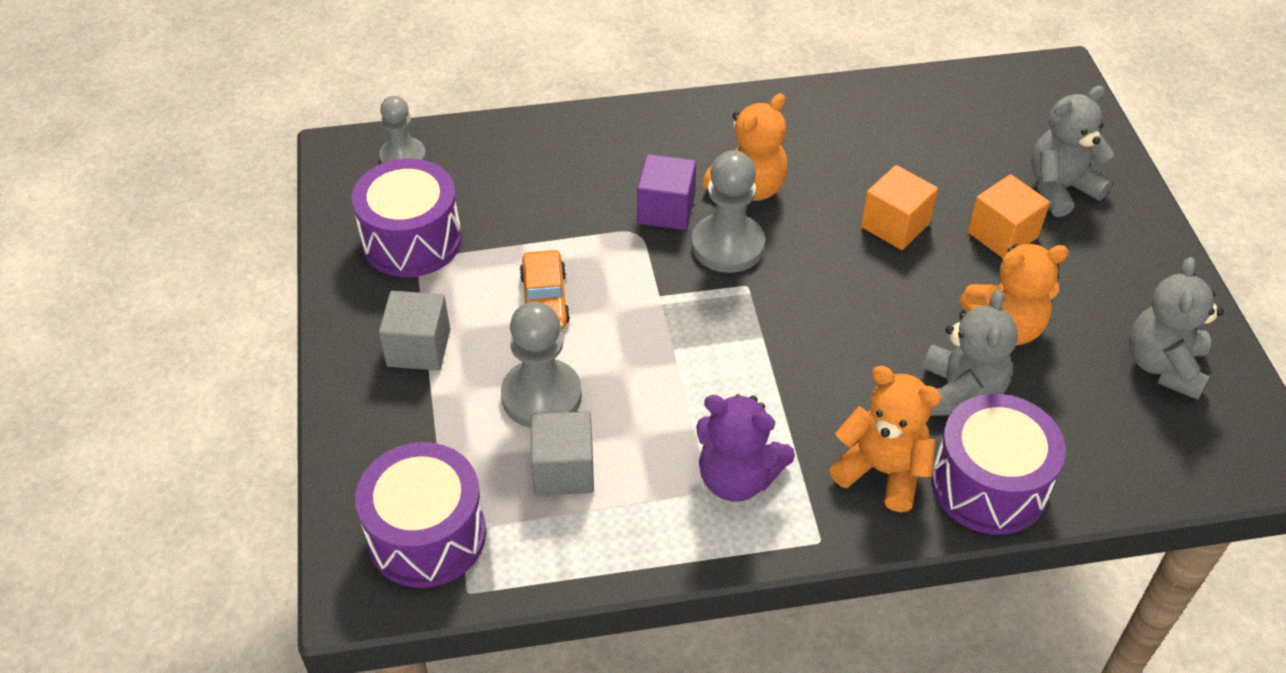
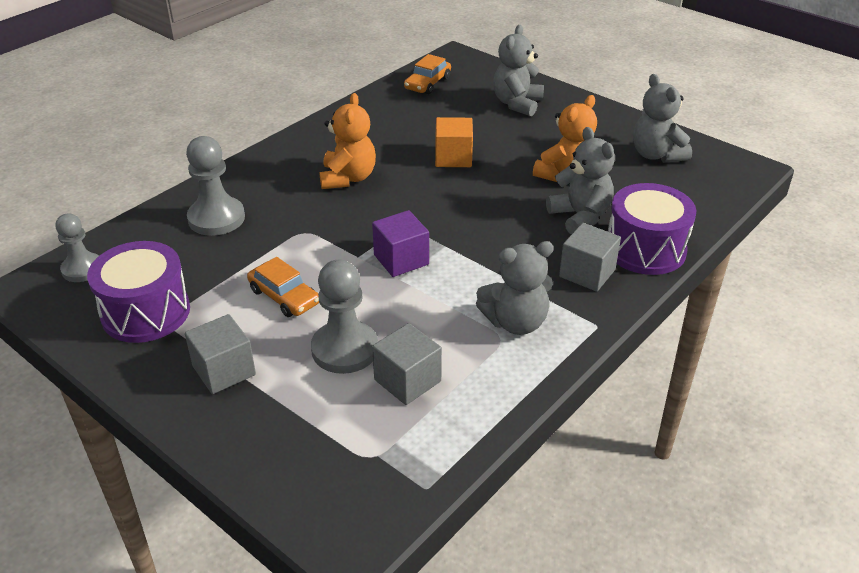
camera: 40 degrees left, 10 degrees down
purple drum [355,442,486,588] -> none
purple cube [637,154,696,230] -> purple cube moved to [372,210,429,277]
grey pawn [692,150,765,273] -> grey pawn moved to [186,136,245,236]
purple teddy bear [696,394,795,501] -> grey teddy bear [476,241,554,335]
orange teddy bear [829,366,942,512] -> grey cube [559,223,621,292]
orange cube [968,174,1050,258] -> none
none -> orange car [404,54,451,94]

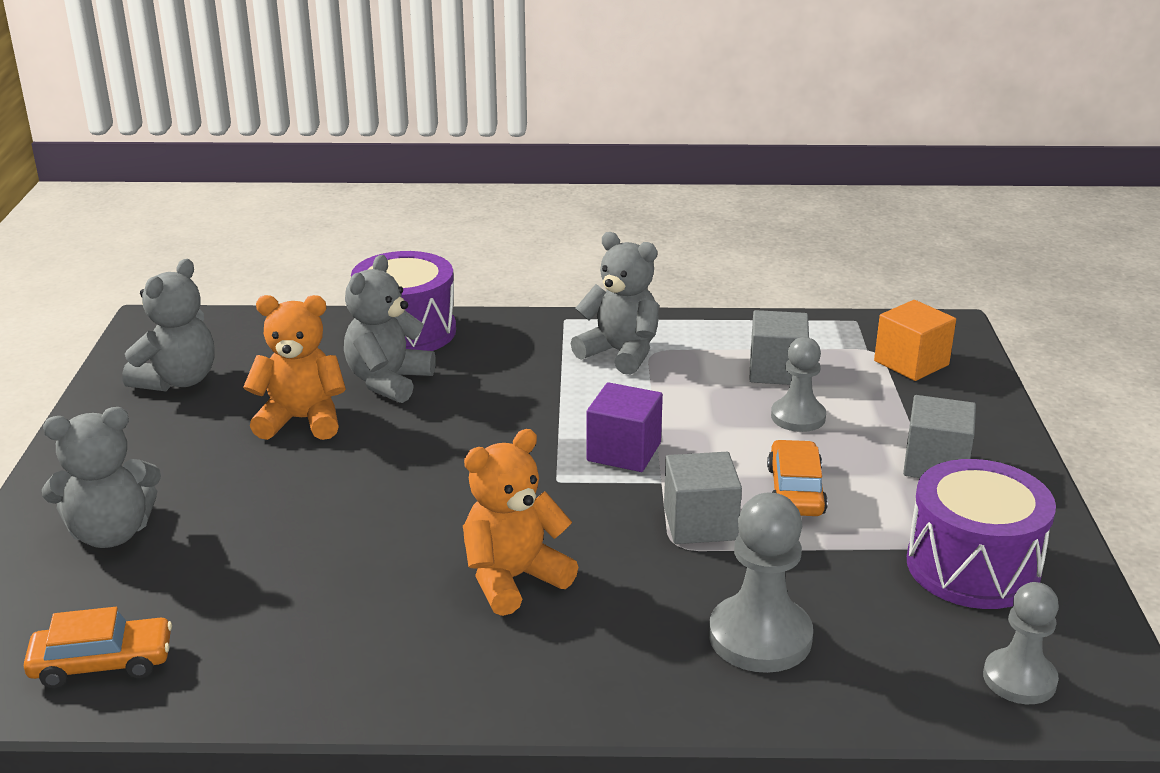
camera: 130 degrees left, 10 degrees down
grey pawn [311,260,378,374] -> grey pawn [771,337,826,432], size x0.67
orange cube [435,117,473,167] -> orange cube moved to [874,300,956,381]
grey cube [559,223,621,292] -> grey cube moved to [664,452,742,544]

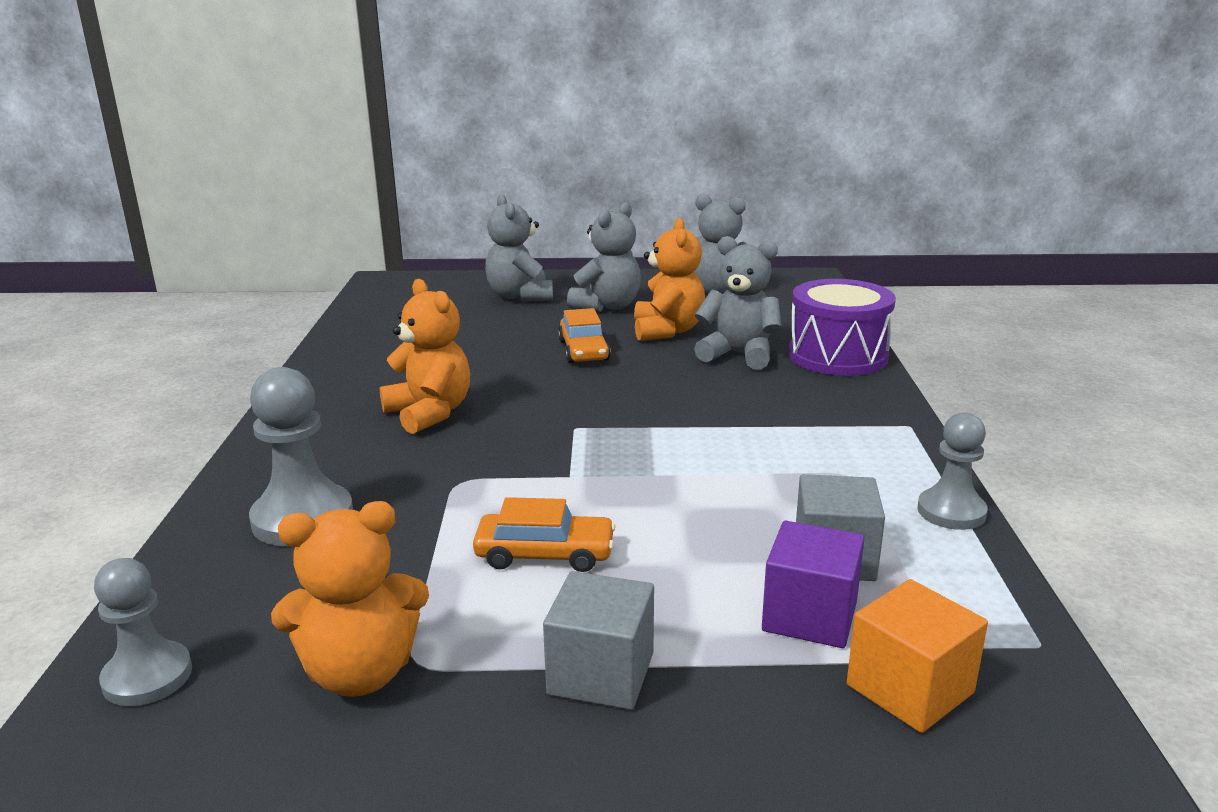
camera: 90 degrees right, 5 degrees down
orange car [24,607,172,688] -> orange car moved to [558,308,611,363]
grey teddy bear [571,232,659,375] -> grey teddy bear moved to [567,202,641,312]
purple cube [586,382,663,472] -> purple cube moved to [762,521,864,648]
grey cube [664,452,742,544] -> none
grey pawn [771,337,826,432] -> grey pawn moved to [918,412,988,530]
purple drum [907,459,1056,609] -> orange teddy bear [271,501,429,697]

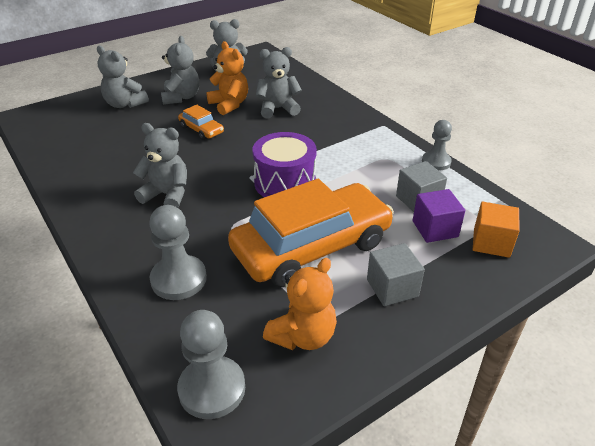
camera: 35 degrees left, 15 degrees up
grey pawn [94,558,192,706] -> grey pawn [177,310,245,419], size x1.50
orange teddy bear [379,279,470,434] -> grey teddy bear [133,123,187,208]
orange car [473,497,616,572] -> orange car [228,179,394,287], size x2.36
purple drum [789,279,896,376] -> purple drum moved to [252,132,317,197]

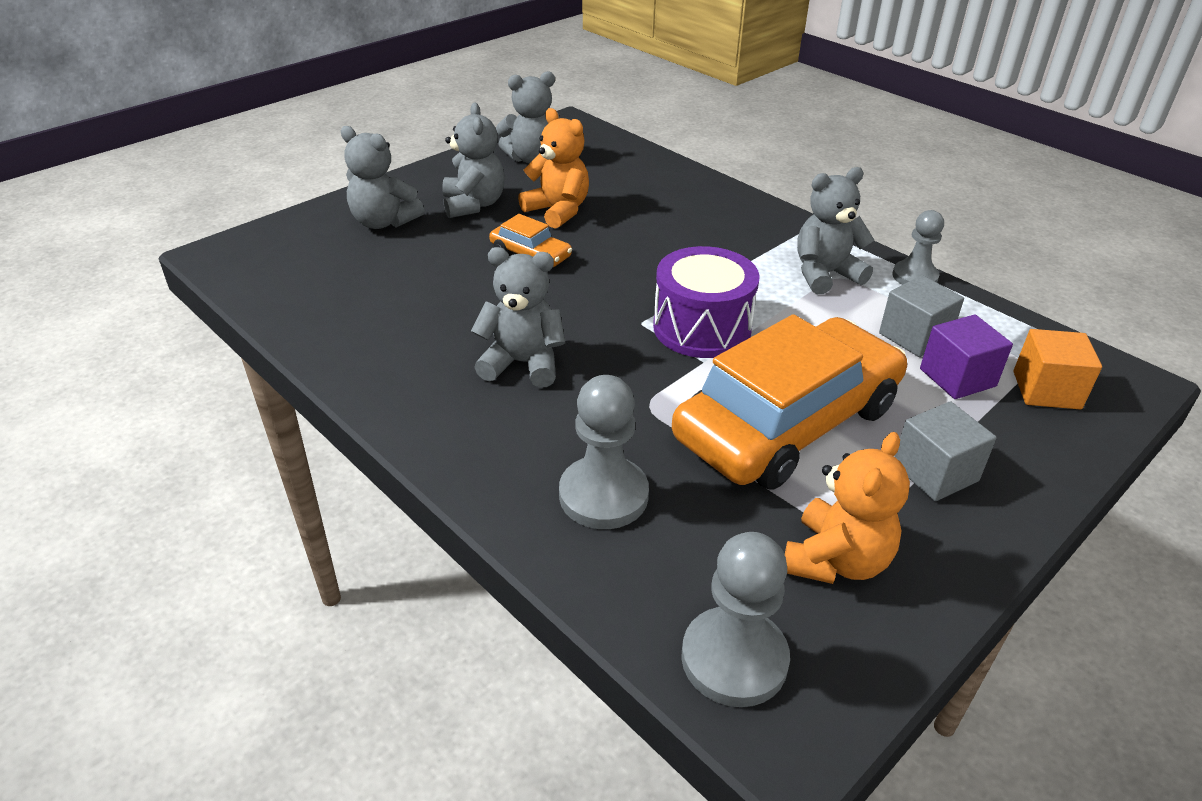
camera: 10 degrees left, 0 degrees up
grey teddy bear [256,47,302,118] -> grey teddy bear moved to [797,167,874,294]

